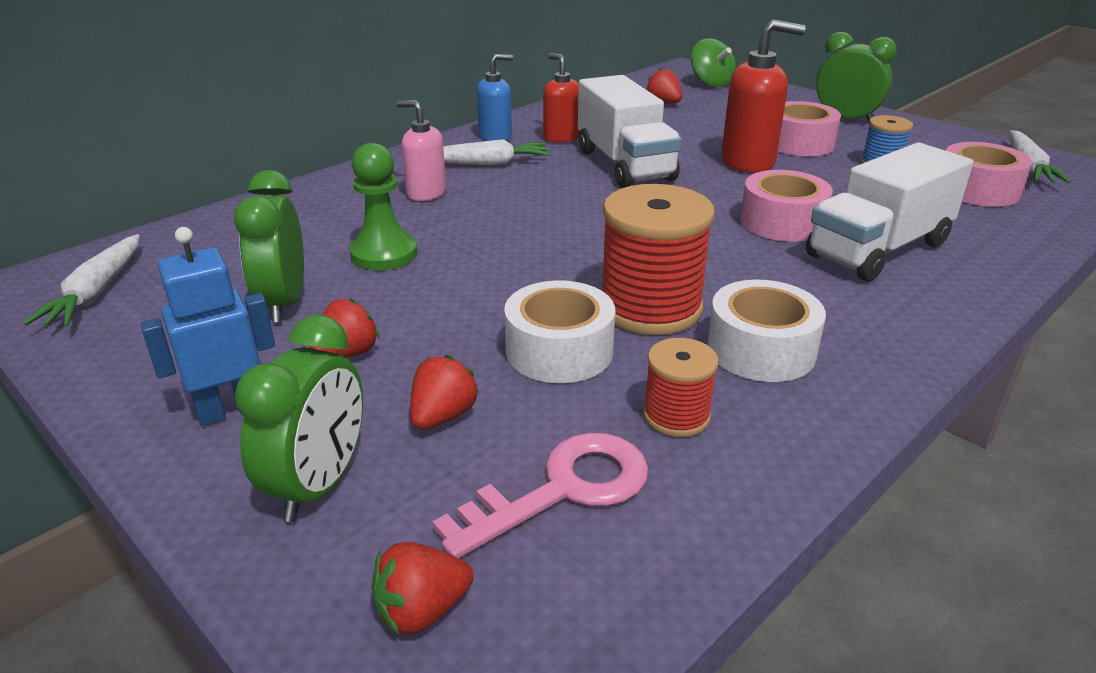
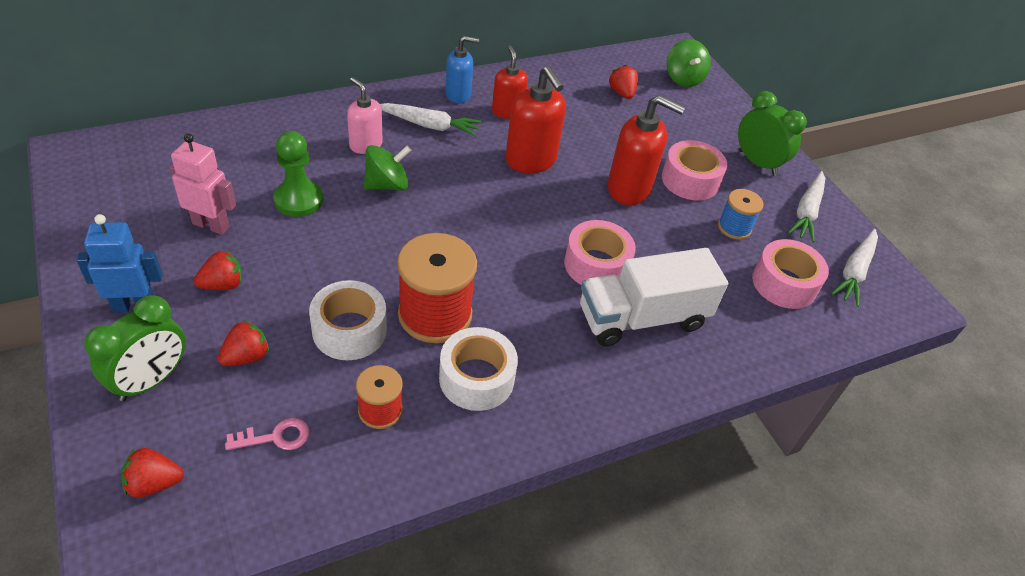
camera: 15 degrees right, 15 degrees up
white carrot [23,234,140,327] -> white carrot moved to [788,171,825,243]
green clock [234,170,304,323] -> pink robot [170,133,236,235]
pink key [432,433,648,558] -> pink key [225,418,310,450], size x0.57
white truck [578,75,682,188] -> red soap dispenser [505,66,566,173]
none -> green spinning top [364,145,411,191]

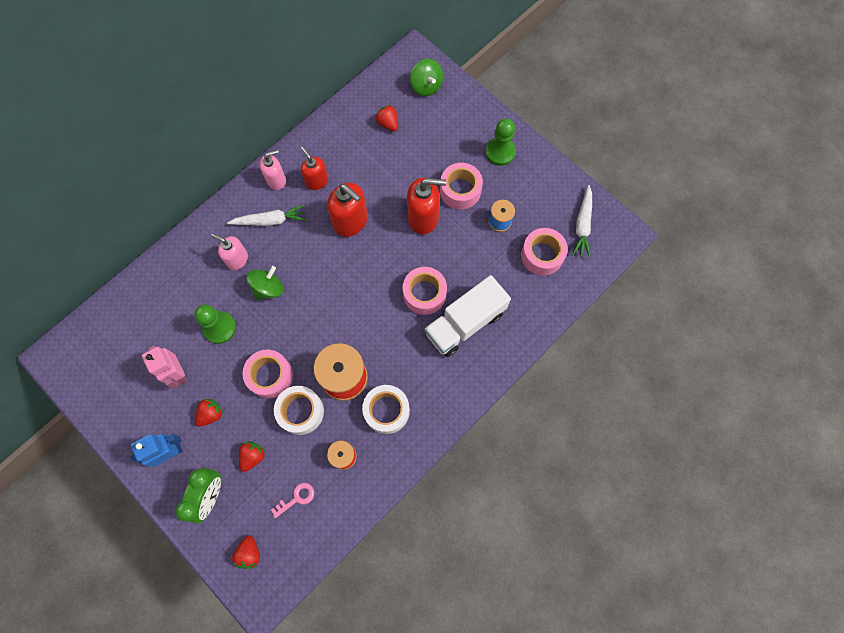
camera: 15 degrees left, 25 degrees up
red strawberry [121,448,184,498] -> red strawberry turned 60 degrees counterclockwise [232,535,260,569]
pink robot [170,133,236,235] -> pink robot turned 120 degrees counterclockwise [142,346,187,389]
blue soap dispenser [445,36,479,103] -> pink soap dispenser [259,150,286,190]
green clock [738,91,807,176] -> green pawn [485,118,516,166]
white carrot [788,171,825,243] -> none
none -> pink tape [243,350,293,398]

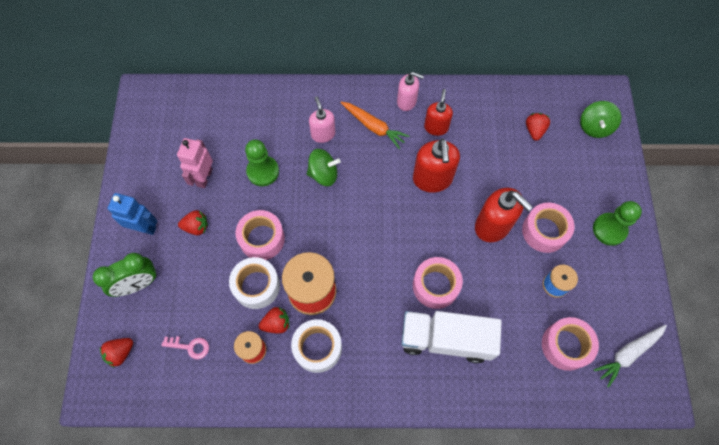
camera: 45 degrees right, 5 degrees down
white carrot [227,204,307,226] -> orange carrot [341,102,409,149]
red strawberry [239,441,266,472] -> red strawberry moved to [259,307,289,334]

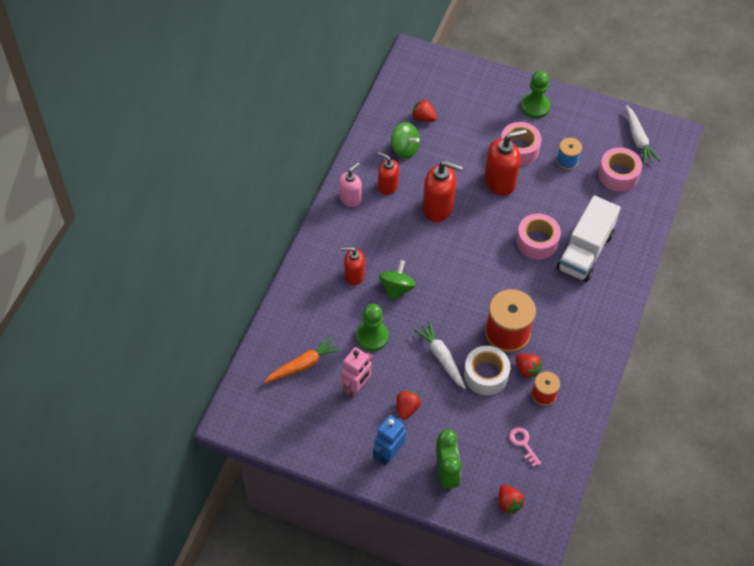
camera: 70 degrees left, 10 degrees down
pink key [161,336,209,359] -> pink key turned 60 degrees counterclockwise [509,427,541,467]
pink robot [177,138,213,188] -> pink robot turned 90 degrees counterclockwise [341,347,373,398]
pink tape [235,210,285,260] -> white carrot [414,321,466,389]
red strawberry [259,307,289,334] -> red strawberry turned 135 degrees clockwise [515,354,542,379]
white tape [291,319,342,373] -> none
pink soap dispenser [309,97,335,143] -> red soap dispenser [341,247,365,286]
orange carrot [341,102,409,149] -> orange carrot moved to [264,336,341,383]
green spinning top [580,101,621,138] -> green spinning top moved to [391,122,420,158]

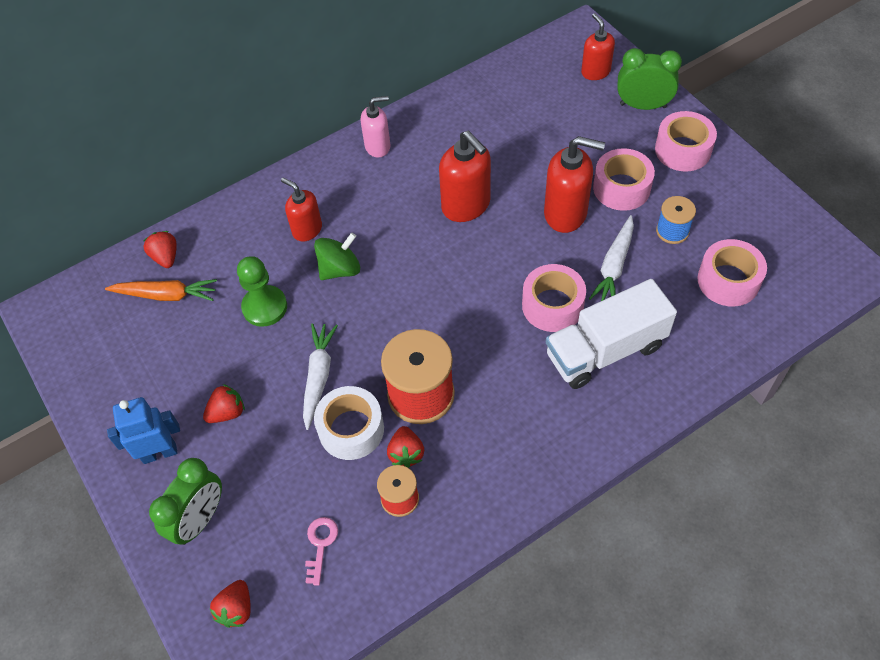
camera: 40 degrees right, 0 degrees up
pink robot [341,347,373,398] -> none
red soap dispenser [377,152,399,195] -> red soap dispenser moved to [581,13,615,80]
green spinning top [391,122,420,158] -> none
red strawberry [412,99,437,122] -> red strawberry moved to [144,231,177,268]
green pawn [521,71,550,118] -> pink tape [655,111,717,172]
white carrot [626,105,660,164] -> white carrot moved to [589,215,634,301]
none -> green clock [617,48,682,110]

